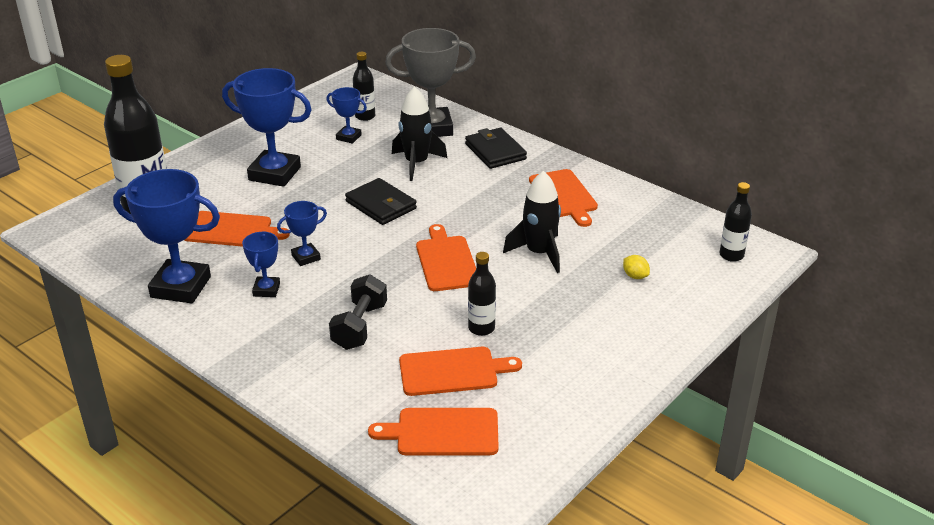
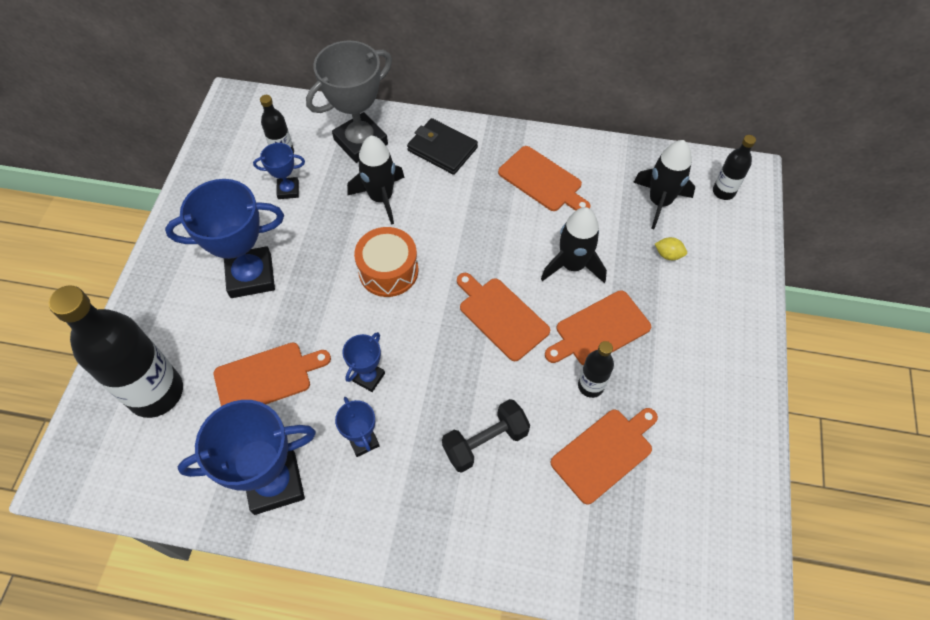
camera: 30 degrees left, 25 degrees up
black dumbbell [329,274,387,350] -> black dumbbell turned 75 degrees clockwise [442,399,530,473]
black wallet [345,178,417,225] -> orange drum [354,227,418,297]
orange cutting board [368,408,499,455] -> orange cutting board moved to [545,290,651,365]
none -> black rocket [633,140,695,229]

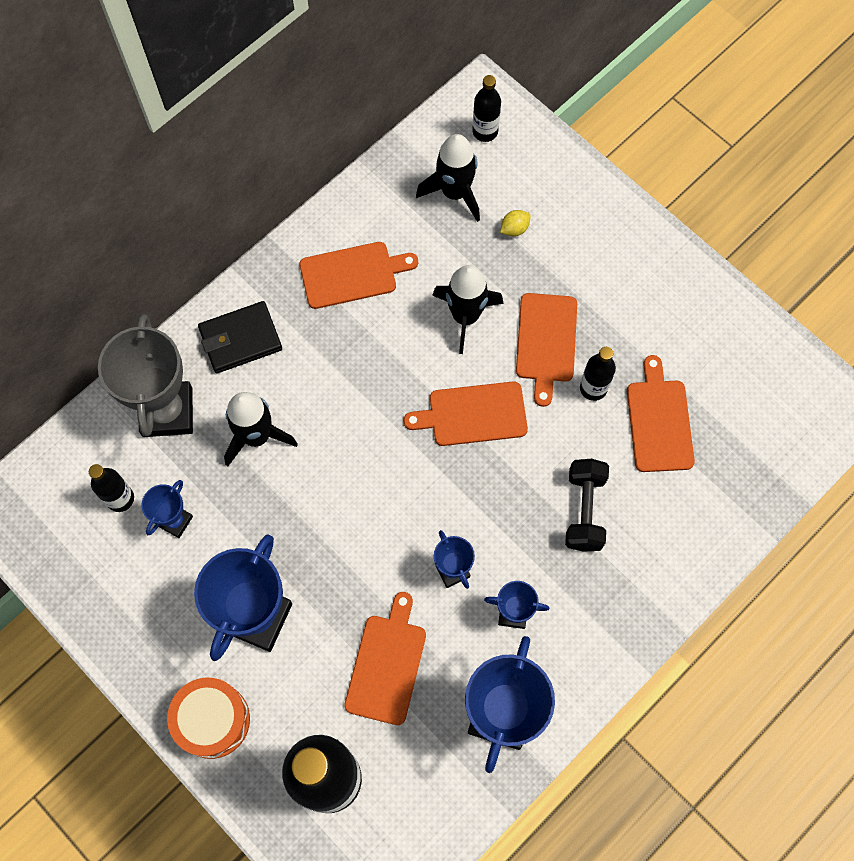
camera: 55 degrees left, 10 degrees up
orange drum [354,227,418,297] -> orange drum moved to [167,678,250,759]

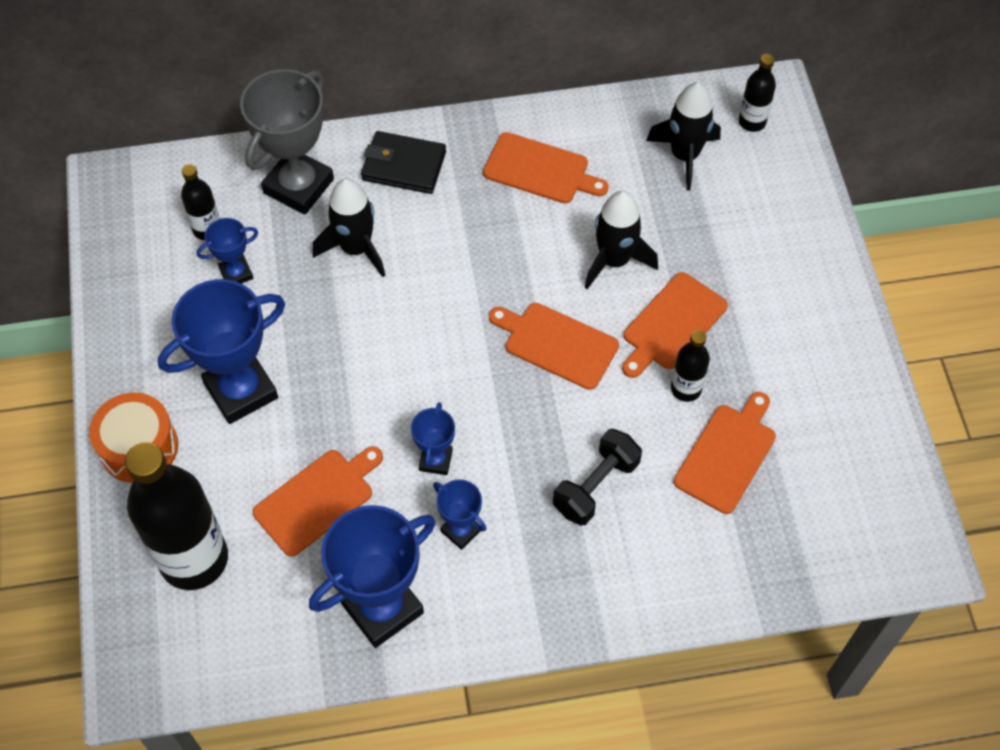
camera: 35 degrees right, 10 degrees down
yellow lemon [500,210,531,236] -> none

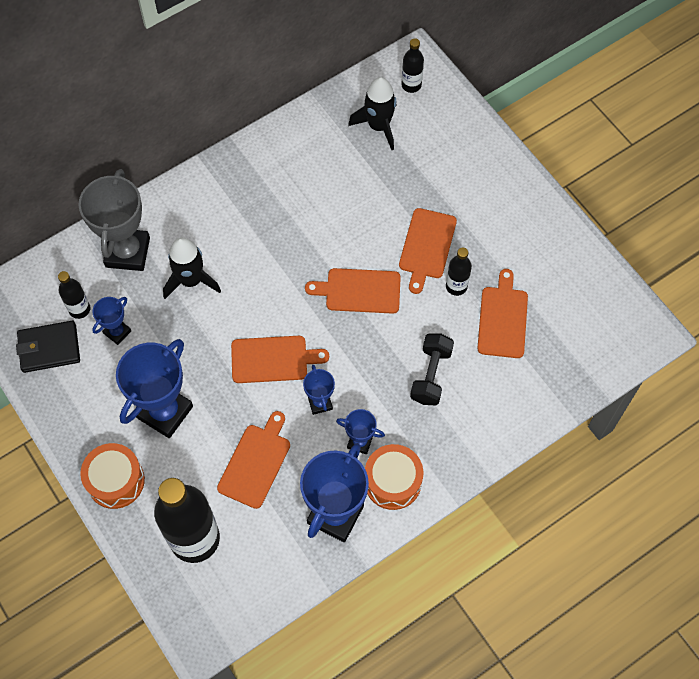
camera: 25 degrees left, 5 degrees up
black wallet [361,131,446,194] -> black wallet moved to [16,321,80,373]
orange cutting board [483,132,609,204] -> orange cutting board moved to [231,336,329,383]
black rocket [585,191,658,289] -> none
none -> orange drum [365,444,423,510]

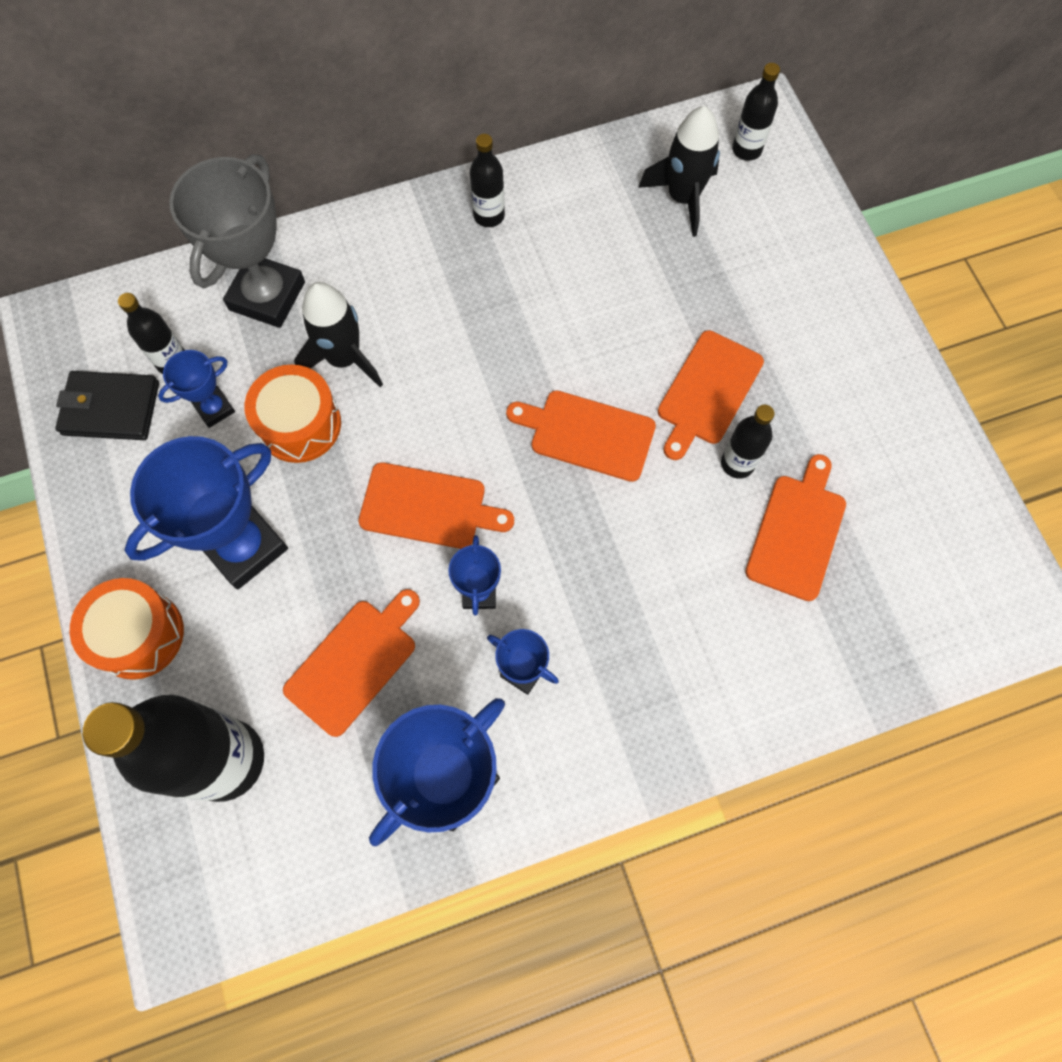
camera: 15 degrees right, 5 degrees up
orange drum [365,444,423,510] -> orange drum moved to [244,365,341,463]
black dumbbell [410,333,454,405] -> none
none -> black bottle [470,134,505,227]

